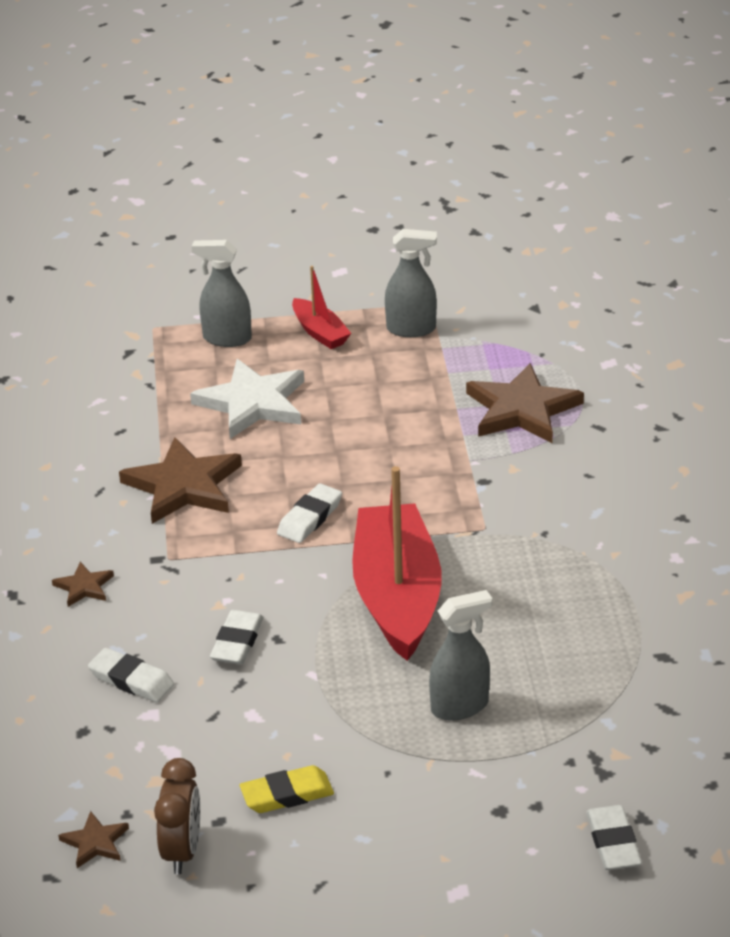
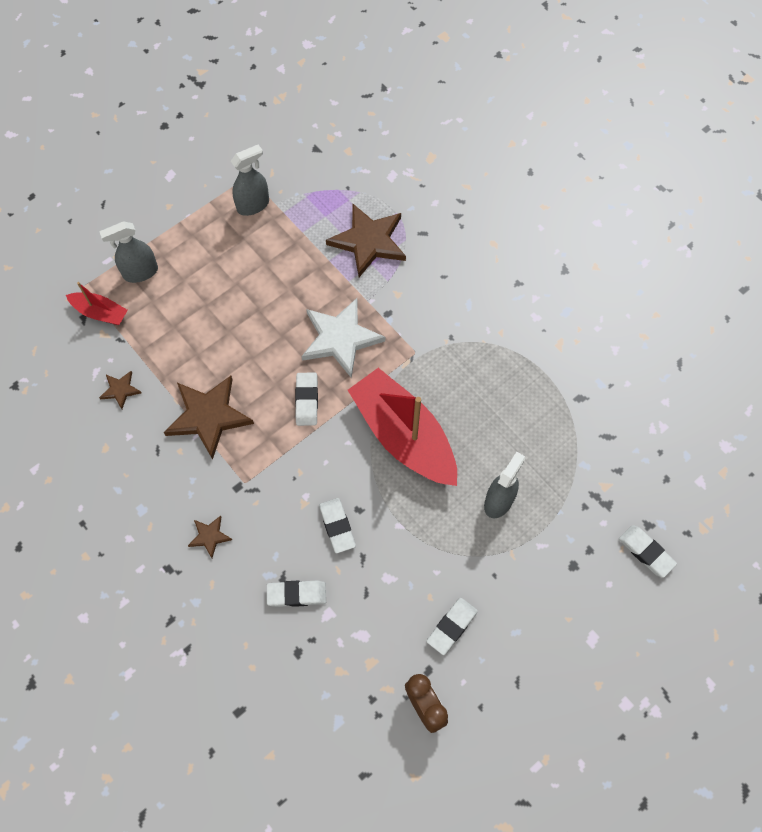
camera: 35 degrees left, 30 degrees up
brown star [58,811,129,868] -> brown star moved to [99,371,141,409]
white star [190,359,304,439] -> white star moved to [302,298,385,378]
yellow eraser [240,765,334,813] -> white eraser [426,598,478,655]
red boat [292,266,351,349] -> red boat moved to [66,282,128,325]

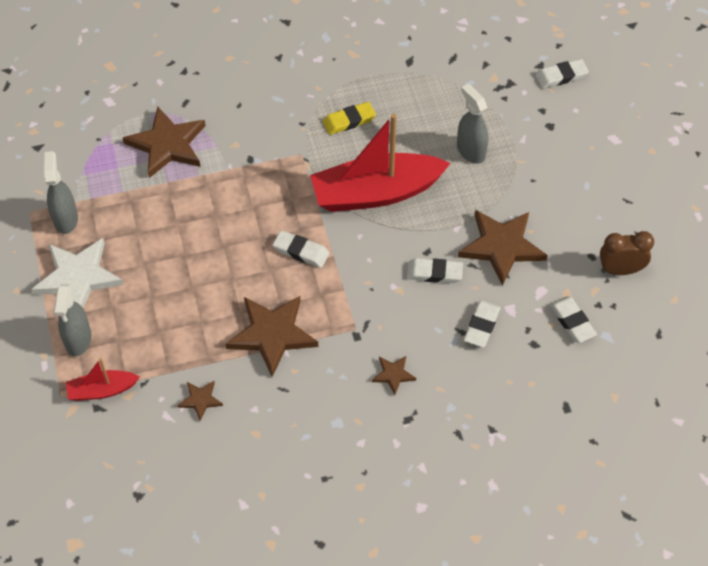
camera: 65 degrees left, 10 degrees down
red boat [66,282,128,325] -> red boat turned 150 degrees counterclockwise [66,358,140,401]
white star [302,298,385,378] -> white star moved to [31,238,123,308]
white eraser [426,598,478,655] -> white eraser moved to [550,296,597,343]
none -> yellow eraser [323,102,376,135]
none -> brown star [458,210,547,286]

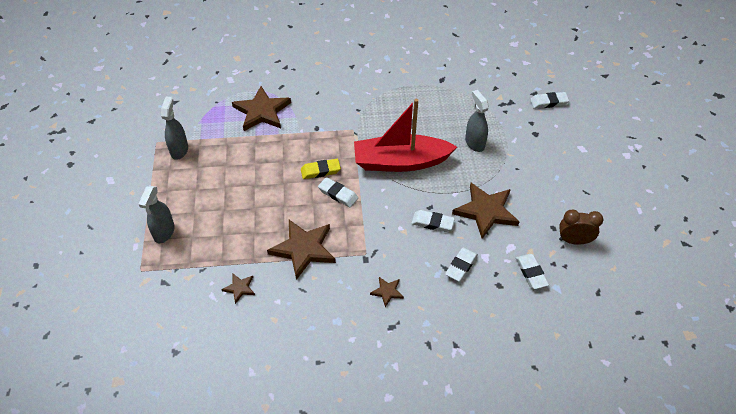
camera: 10 degrees right, 5 degrees down
white star [31,238,123,308] -> none
red boat [66,358,140,401] -> none
yellow eraser [323,102,376,135] -> yellow eraser moved to [301,159,341,179]

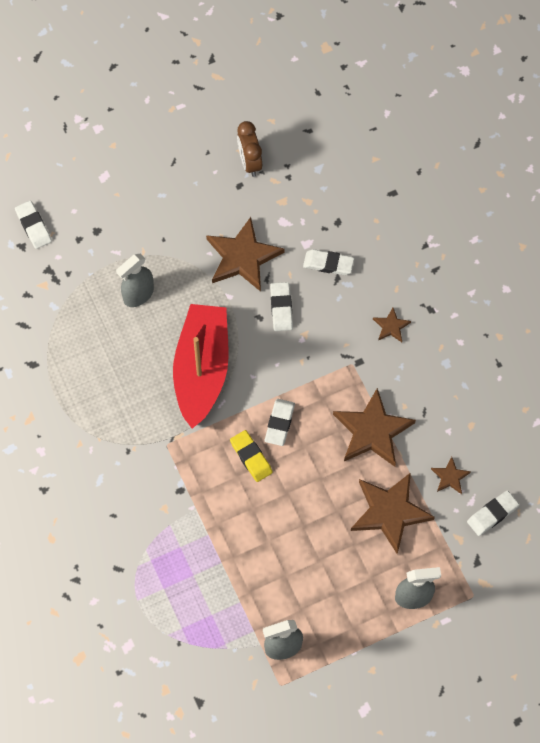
camera: 110 degrees left, 15 degrees up
brown star [232,86,291,131] -> brown star moved to [351,472,435,554]
red boat [354,99,457,172] -> red boat turned 150 degrees counterclockwise [173,304,229,429]
white eraser [516,254,549,289] -> white eraser moved to [467,490,519,536]

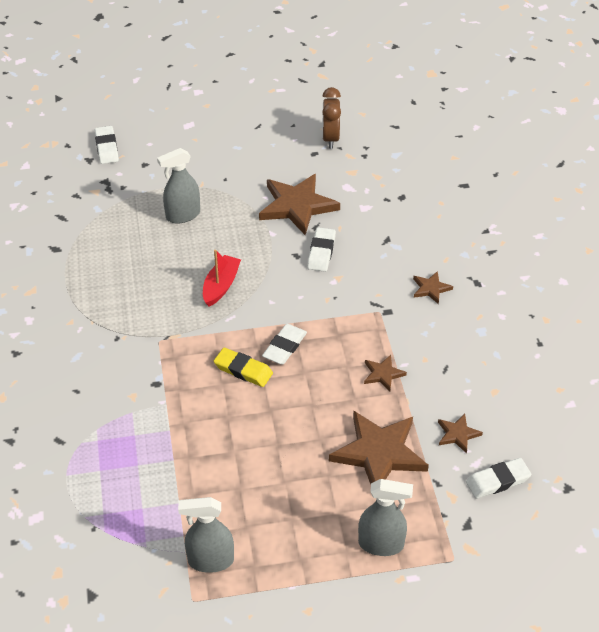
camera: 15 degrees right, 20 degrees down
red boat [173,304,229,429] -> red boat [203,250,241,307], size x0.48
yellow eraser [230,430,273,482] -> yellow eraser turned 45 degrees counterclockwise [214,348,273,387]
white eraser [303,249,354,275] -> none
brown star [333,388,416,467] -> brown star [364,355,407,391], size x0.47

